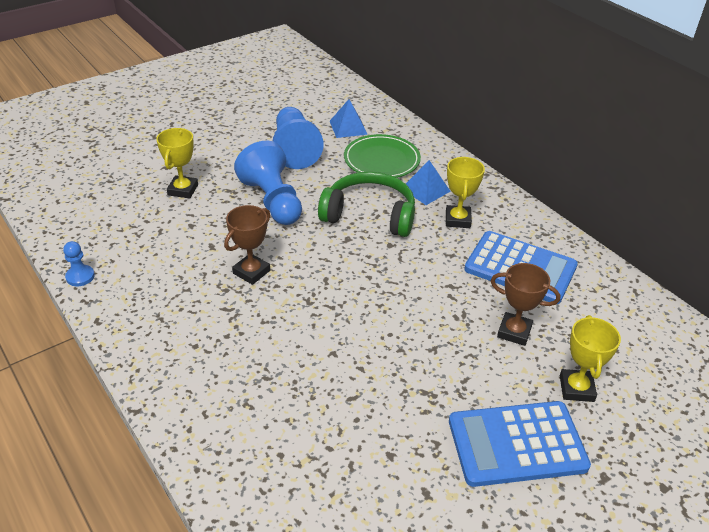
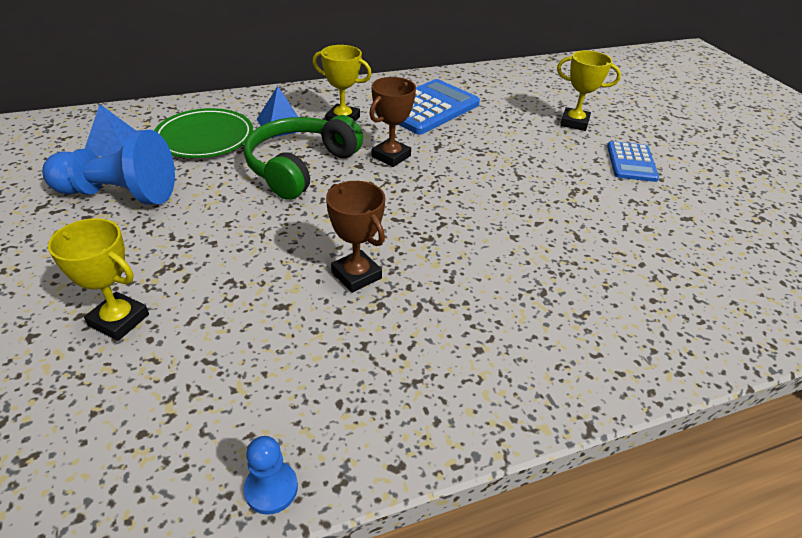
camera: 75 degrees left, 0 degrees up
blue pawn [234,141,302,225] -> none
blue calculator [449,401,591,487] -> blue calculator [607,141,659,182], size x0.60
brown trophy [491,263,560,346] -> brown trophy moved to [369,77,416,167]

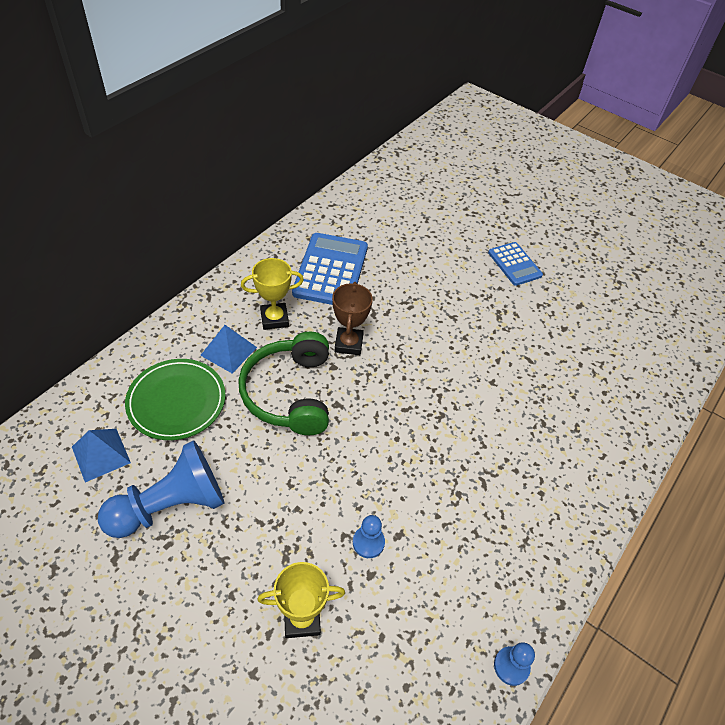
camera: 35 degrees left, 10 degrees up
brown trophy [326,181,385,293] -> none
yellow trophy [557,50,621,131] -> none
none -> blue pawn [353,515,385,558]

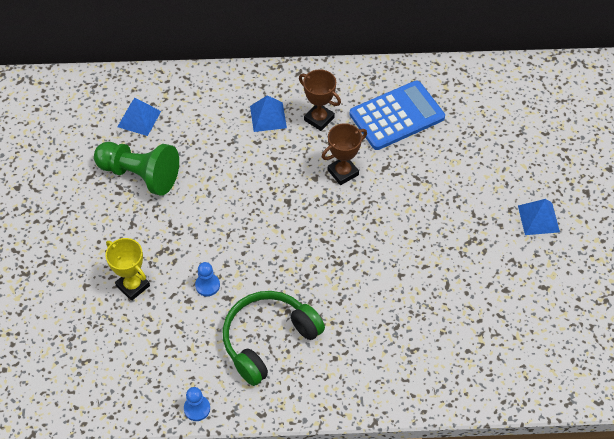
camera: 55 degrees right, 5 degrees up
blue pawn [98,440,224,538] -> green pawn [94,142,179,196]
green plate [125,359,225,440] -> none
green headphones [238,332,329,435] -> green headphones moved to [223,291,325,386]
yellow trophy [241,258,304,330] -> brown trophy [299,69,341,131]
blue calculator [488,242,543,286] -> blue pyramid [518,199,560,235]

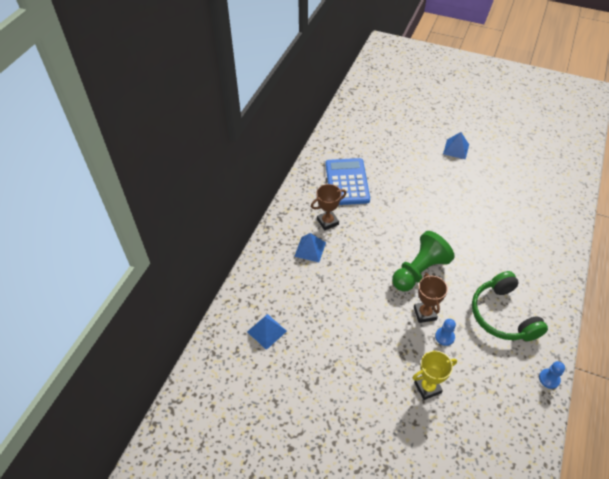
camera: 65 degrees left, 5 degrees down
green pawn [94,142,179,196] -> green pawn moved to [392,231,455,291]
brown trophy [322,123,367,185] -> brown trophy moved to [414,273,448,323]

